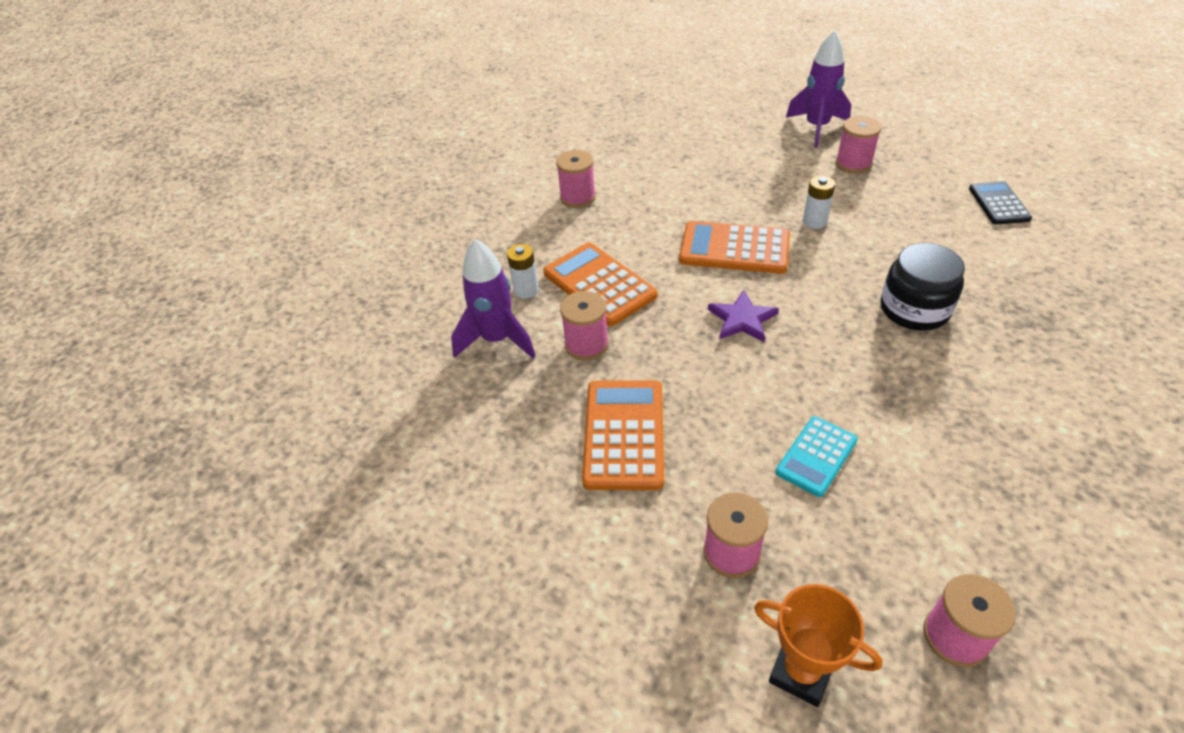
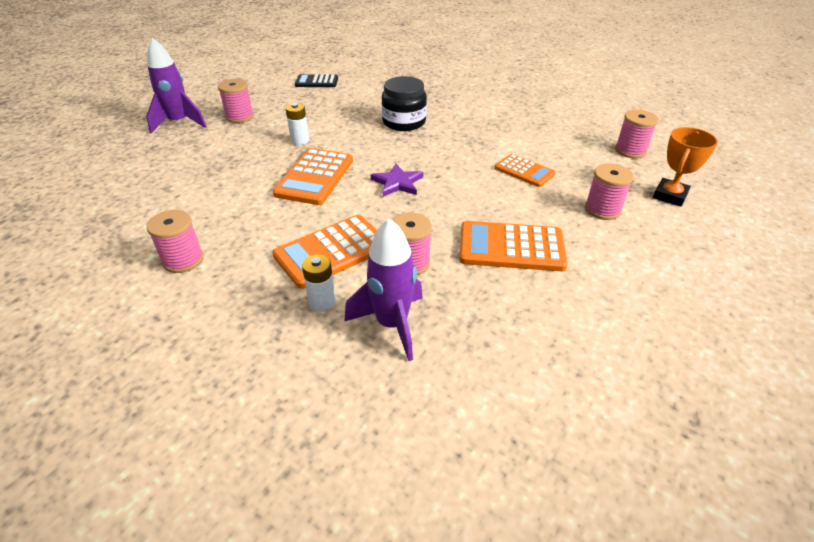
camera: 90 degrees left, 5 degrees down
turquoise calculator [776,416,858,497] -> orange calculator [495,154,555,187]

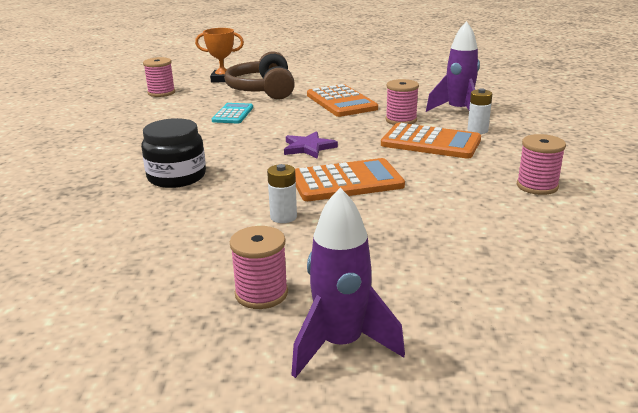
camera: 120 degrees left, 15 degrees down
black calculator [295,74,338,87] -> none
orange calculator [495,154,555,187] -> turquoise calculator [212,103,253,124]
pink spool [585,163,634,220] -> brown headphones [224,51,295,100]

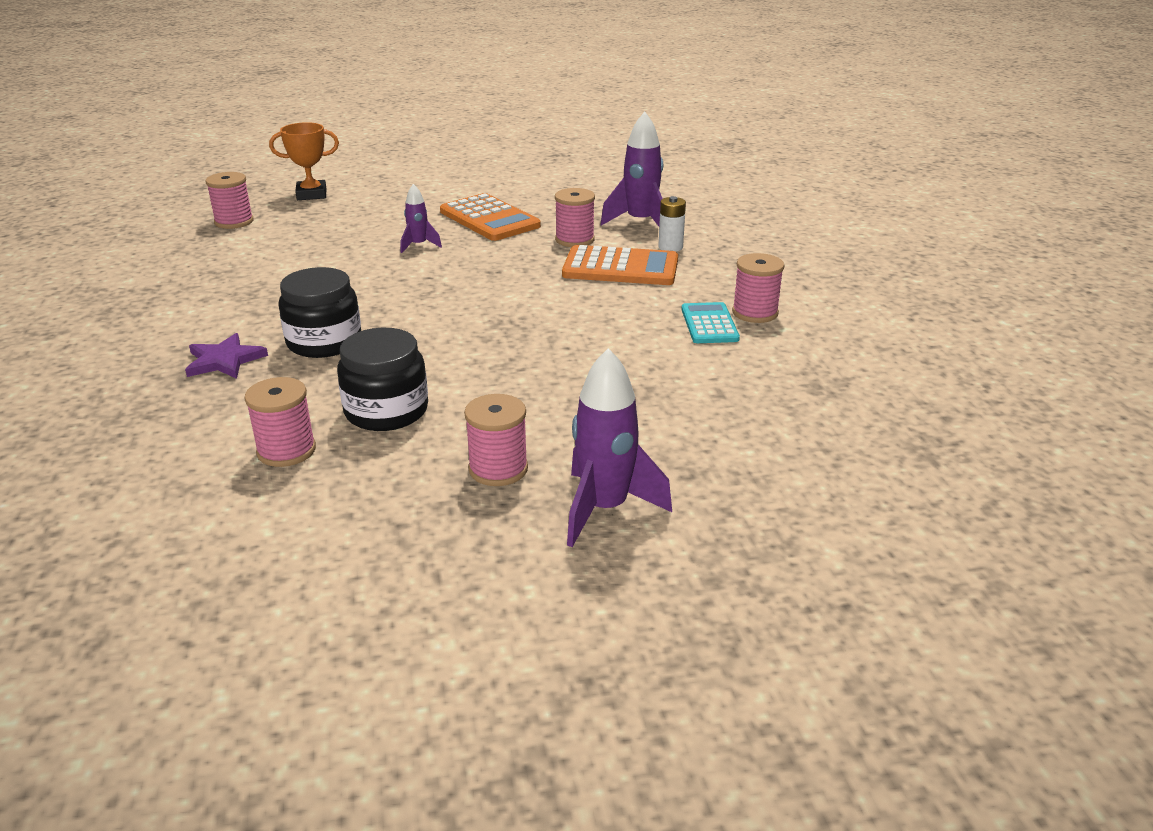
camera: 15 degrees left, 5 degrees up
turquoise calculator [212,103,253,124] -> turquoise calculator moved to [682,302,740,343]
brown headphones [224,51,295,100] -> none
white battery [267,164,297,223] -> none
purple star [284,131,338,159] -> purple star moved to [185,333,268,379]
orange calculator [295,158,405,201] -> none
none -> pink spool [244,377,316,467]
none -> black jar [337,328,428,431]
none -> purple rocket [401,184,442,253]

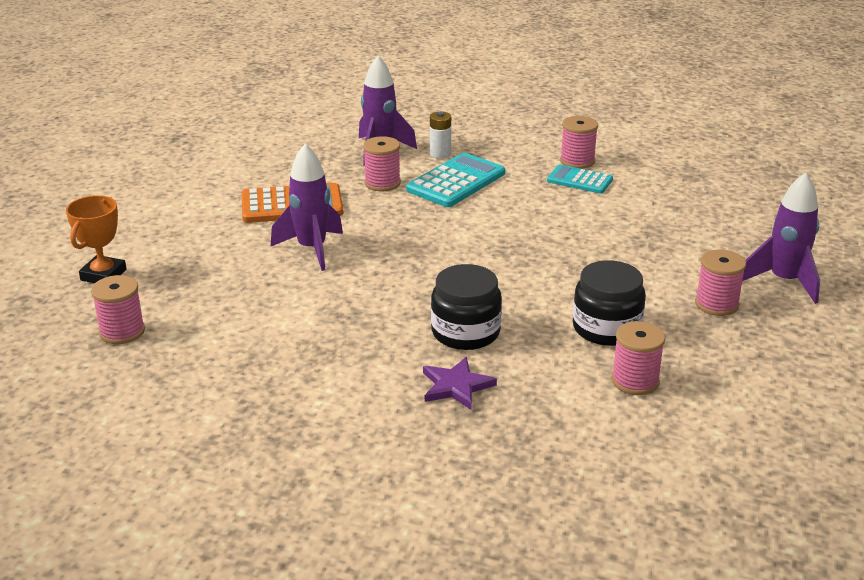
camera: 60 degrees left, 0 degrees up
purple rocket [401,184,442,253] -> purple rocket [271,143,343,271], size x1.82
orange calculator [562,245,678,285] -> turquoise calculator [406,153,505,207]

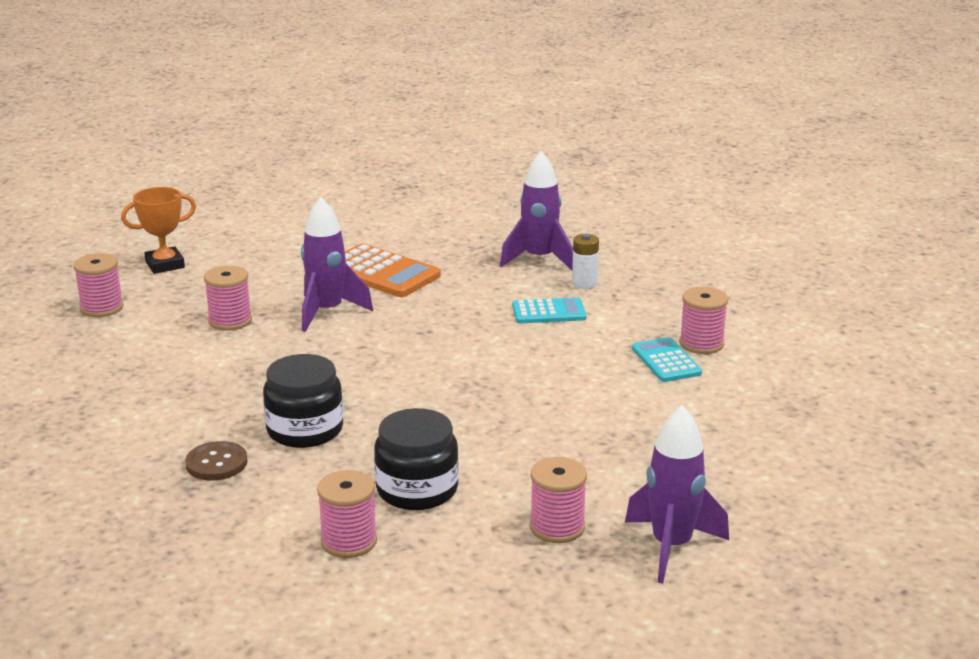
camera: 45 degrees right, 5 degrees down
pink spool [363,136,401,191] -> pink spool moved to [204,265,252,331]
turquoise calculator [406,153,505,207] -> turquoise calculator [512,297,587,323], size x0.62
purple star [423,357,497,410] -> brown button [185,441,248,480]

